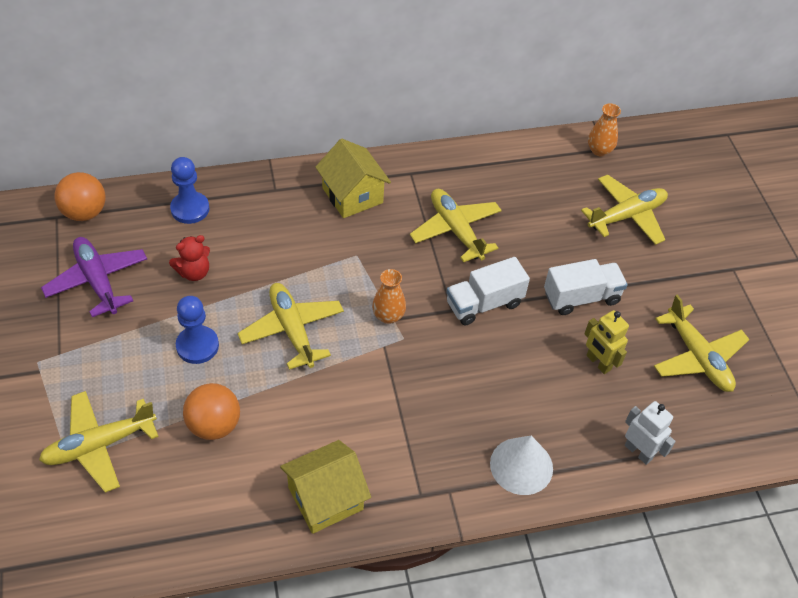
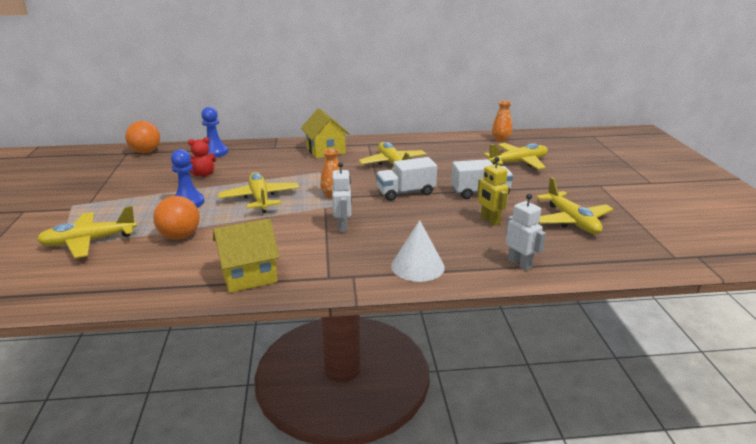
camera: 10 degrees right, 25 degrees down
purple plane [41,237,147,317] -> none
none -> white robot [332,162,352,232]

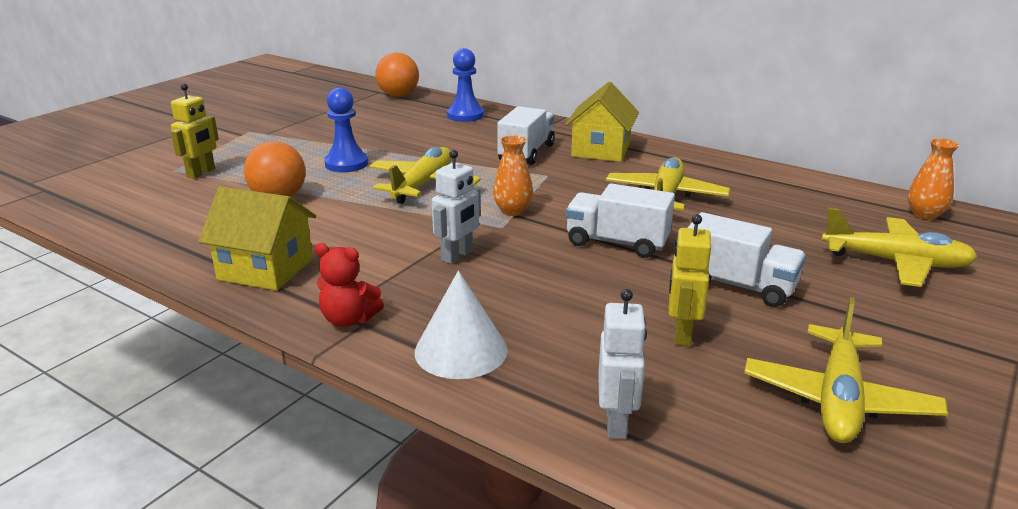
camera: 40 degrees right, 0 degrees up
yellow plane [36,206,137,258] -> yellow robot [171,84,219,179]
red teddy bear [188,137,217,177] -> red teddy bear moved to [315,243,384,327]
none -> white truck [497,106,555,165]

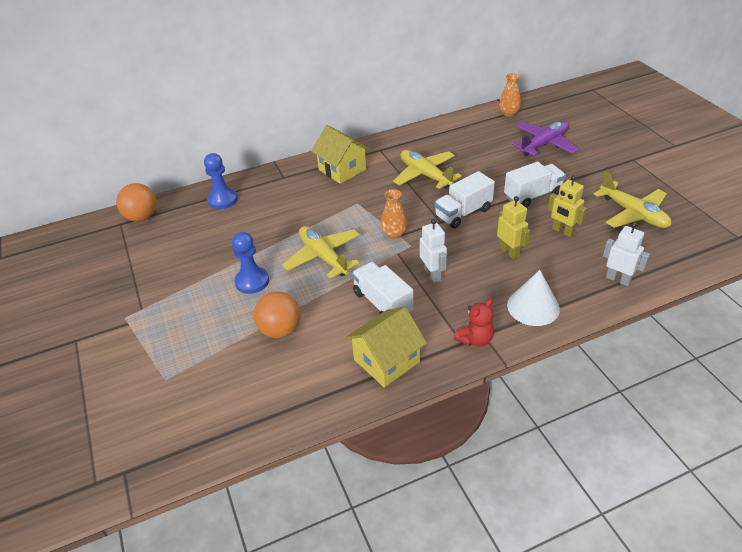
camera: 55 degrees left, 15 degrees up
yellow robot [171,84,219,179] -> yellow robot moved to [497,196,530,259]
white truck [497,106,555,165] -> white truck moved to [352,262,414,315]
yellow plane [822,208,978,287] -> purple plane [512,121,579,156]

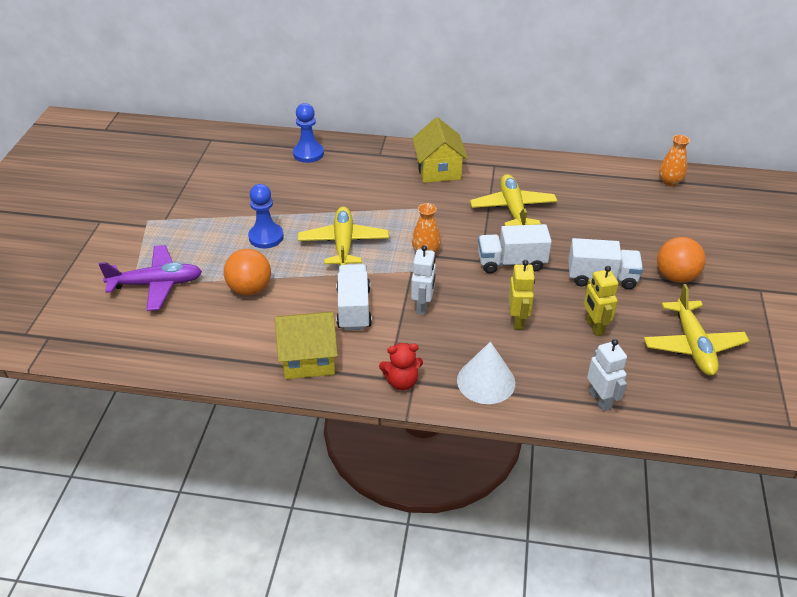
camera: 30 degrees right, 0 degrees up
orange ball [116,183,157,222] -> orange ball moved to [657,237,706,283]
purple plane [512,121,579,156] -> purple plane moved to [99,245,202,311]

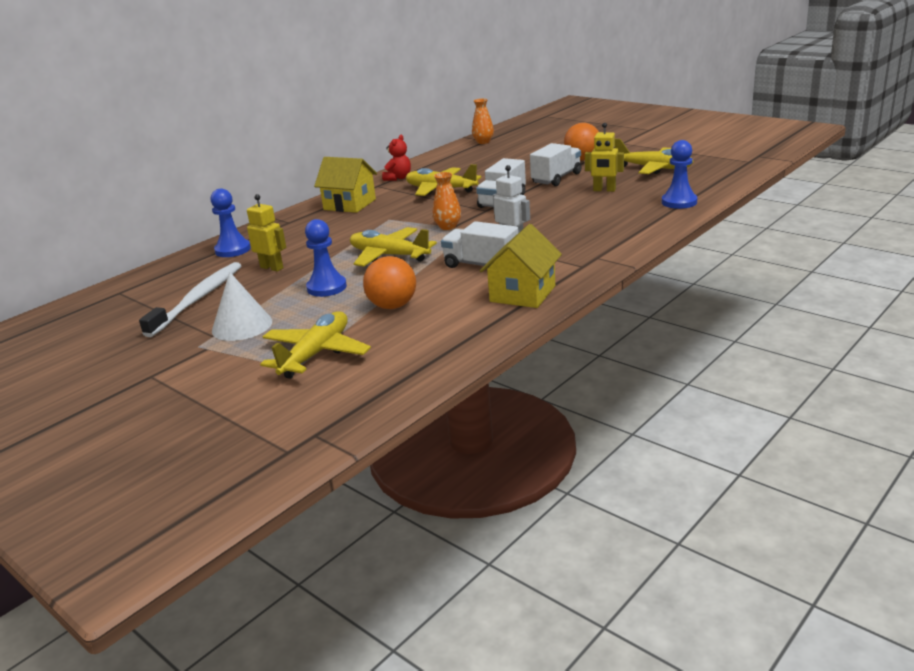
camera: 55 degrees left, 15 degrees down
purple plane [99,245,202,311] -> yellow plane [260,311,371,379]
red teddy bear [379,343,423,390] -> red teddy bear moved to [382,135,411,181]
white cone [457,342,515,404] -> white cone moved to [212,272,272,341]
yellow robot [509,260,535,330] -> yellow robot moved to [247,194,286,272]
white robot [587,339,627,411] -> blue pawn [662,140,697,209]
none -> white toothbrush [139,262,241,337]

